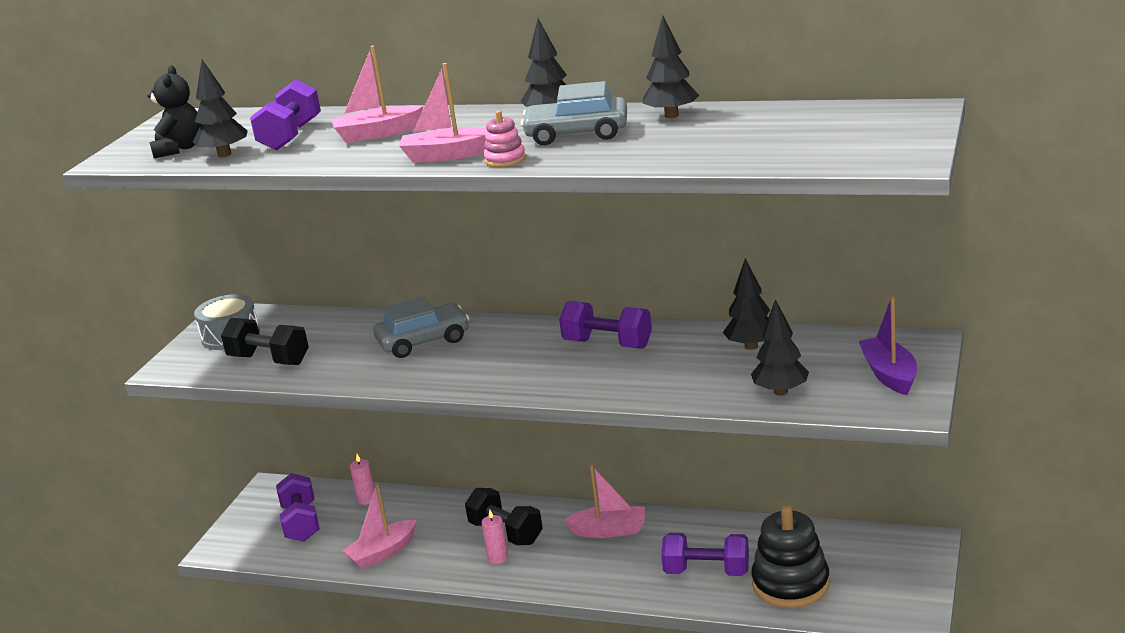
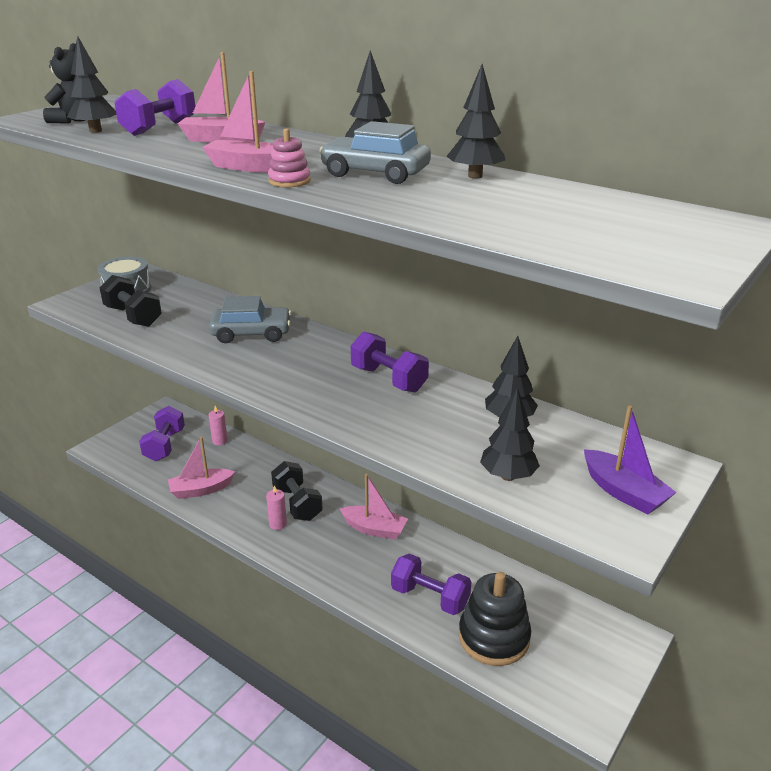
camera: 15 degrees right, 5 degrees up
purple boat [859,296,917,395] -> purple boat turned 135 degrees clockwise [584,405,677,515]

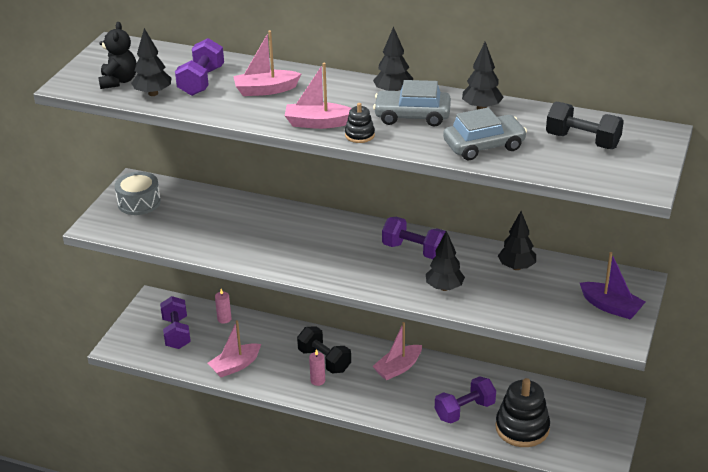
camera: 15 degrees left, 5 degrees up
black dumbbell [100,275,162,327] -> black dumbbell moved to [546,102,624,149]
grey car [209,296,292,343] -> grey car moved to [443,108,527,160]
pink stacking toy [268,128,311,187] -> black stacking toy [345,103,375,143]
pink boat [340,474,408,540] -> pink boat turned 135 degrees clockwise [372,322,422,380]
purple dumbbell [391,553,471,615] -> purple dumbbell turned 45 degrees counterclockwise [435,376,496,423]
black tree [480,387,540,481] -> black tree moved to [426,231,465,291]

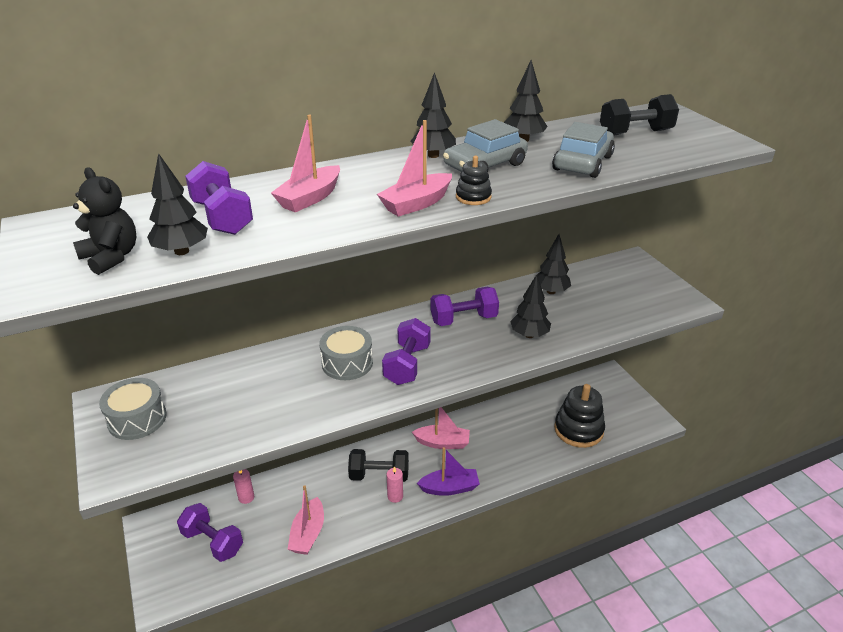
camera: 45 degrees left, 0 degrees up
pink boat [372,322,422,380] -> pink boat turned 90 degrees counterclockwise [412,407,470,449]
purple dumbbell [435,376,496,423] -> purple dumbbell moved to [382,318,431,385]
purple boat [580,252,645,319] -> purple boat moved to [417,447,480,496]
none -> grey drum [319,326,373,380]

